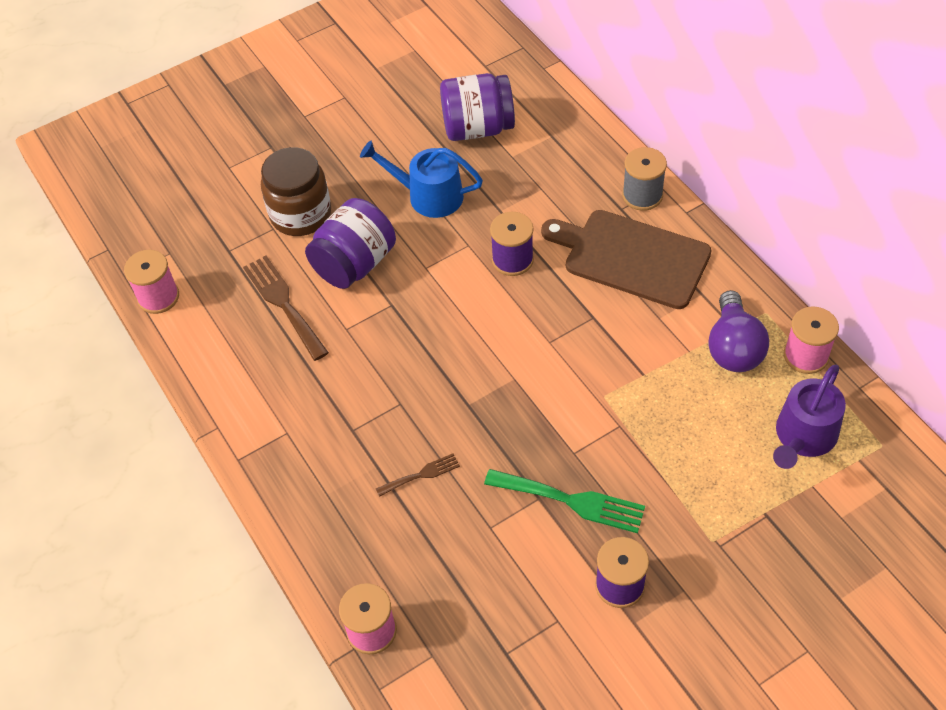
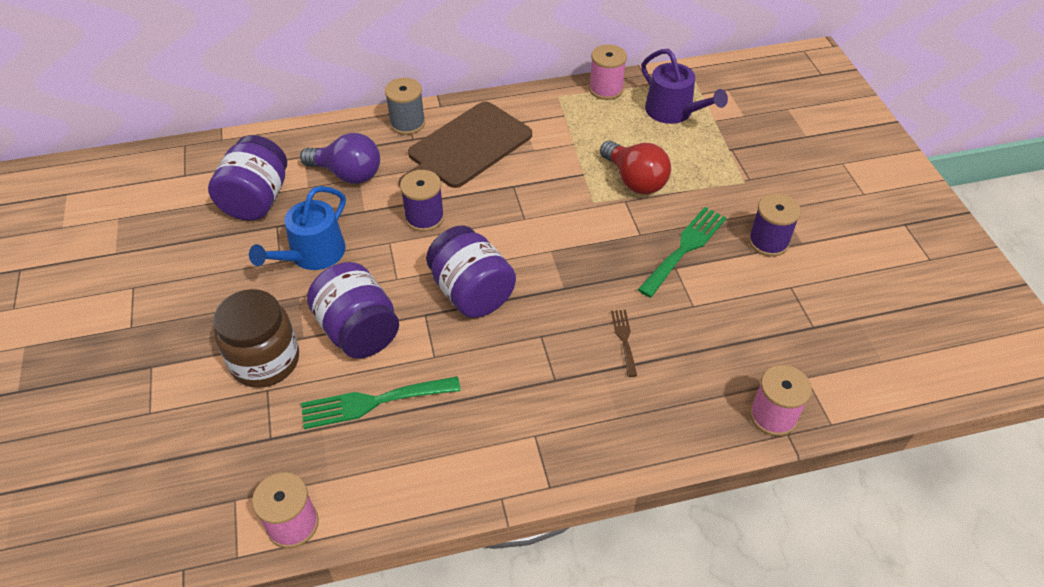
camera: 75 degrees left, 5 degrees down
brown fork [243,256,329,361] -> green fork [301,376,461,429]
purple light bulb [708,290,769,372] -> purple light bulb moved to [300,133,380,184]
none -> purple jar [426,226,516,318]
none -> red light bulb [600,141,671,194]

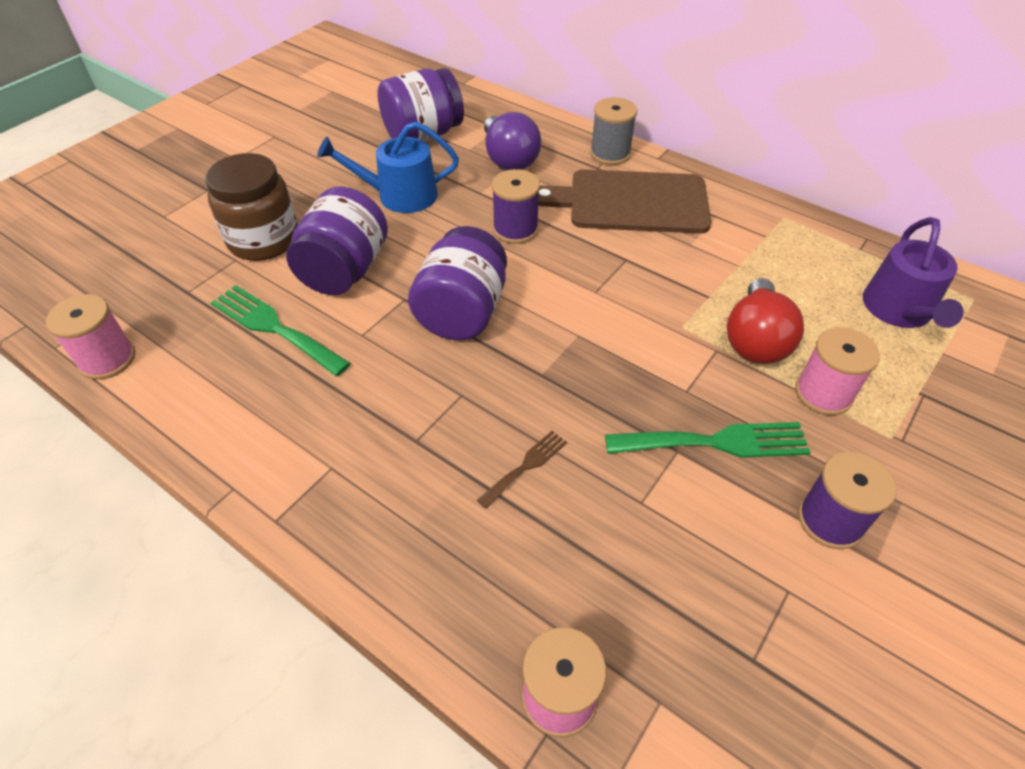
camera: 50 degrees right, 0 degrees up
pink spool [589,45,627,100] -> pink spool moved to [795,327,880,415]

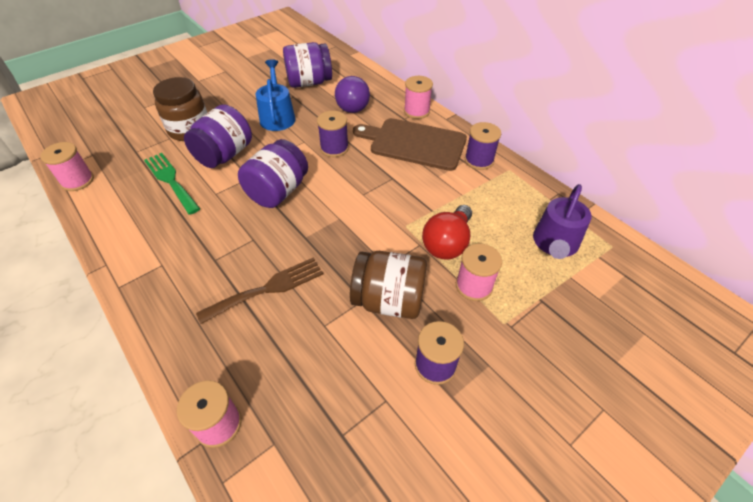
camera: 15 degrees right, 0 degrees up
blue watering can [317,121,459,213] -> blue watering can turned 75 degrees clockwise [256,59,296,131]
brown fork [477,431,567,509] -> brown fork [196,258,323,324], size x1.83
grey spool [590,97,637,165] -> pink spool [404,76,433,119]
green fork [605,422,811,458] -> brown jar [350,251,427,319]
none -> purple spool [465,122,501,170]

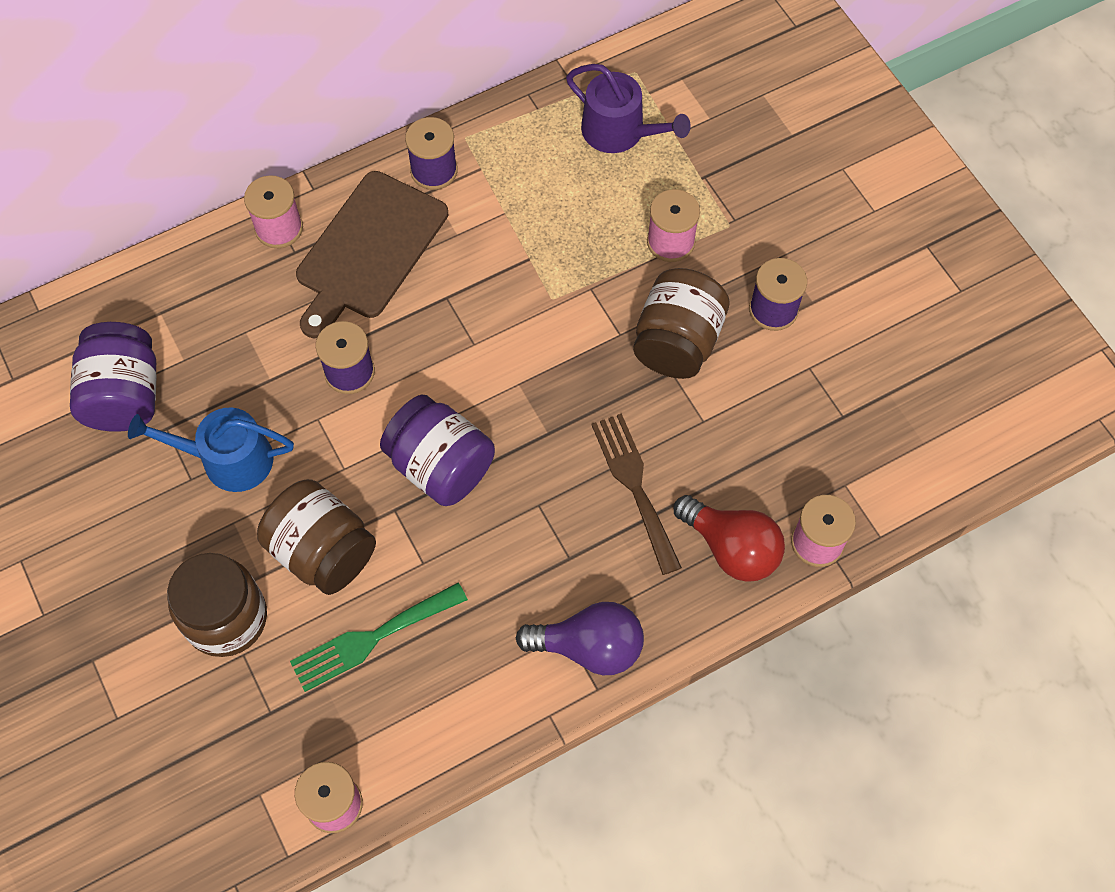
camera: 80 degrees left, 15 degrees up
purple jar [184,104,252,168] -> brown jar [257,479,376,595]
purple light bulb [335,76,370,113] -> purple light bulb moved to [516,602,644,675]
red light bulb [422,205,472,260] -> red light bulb moved to [674,495,785,582]

